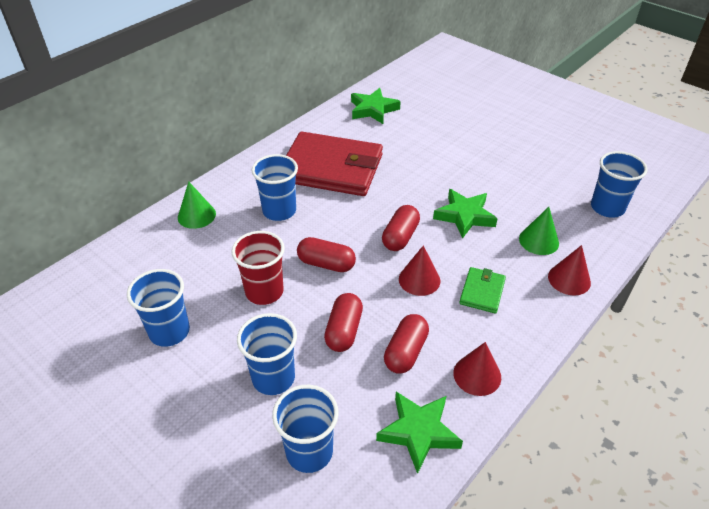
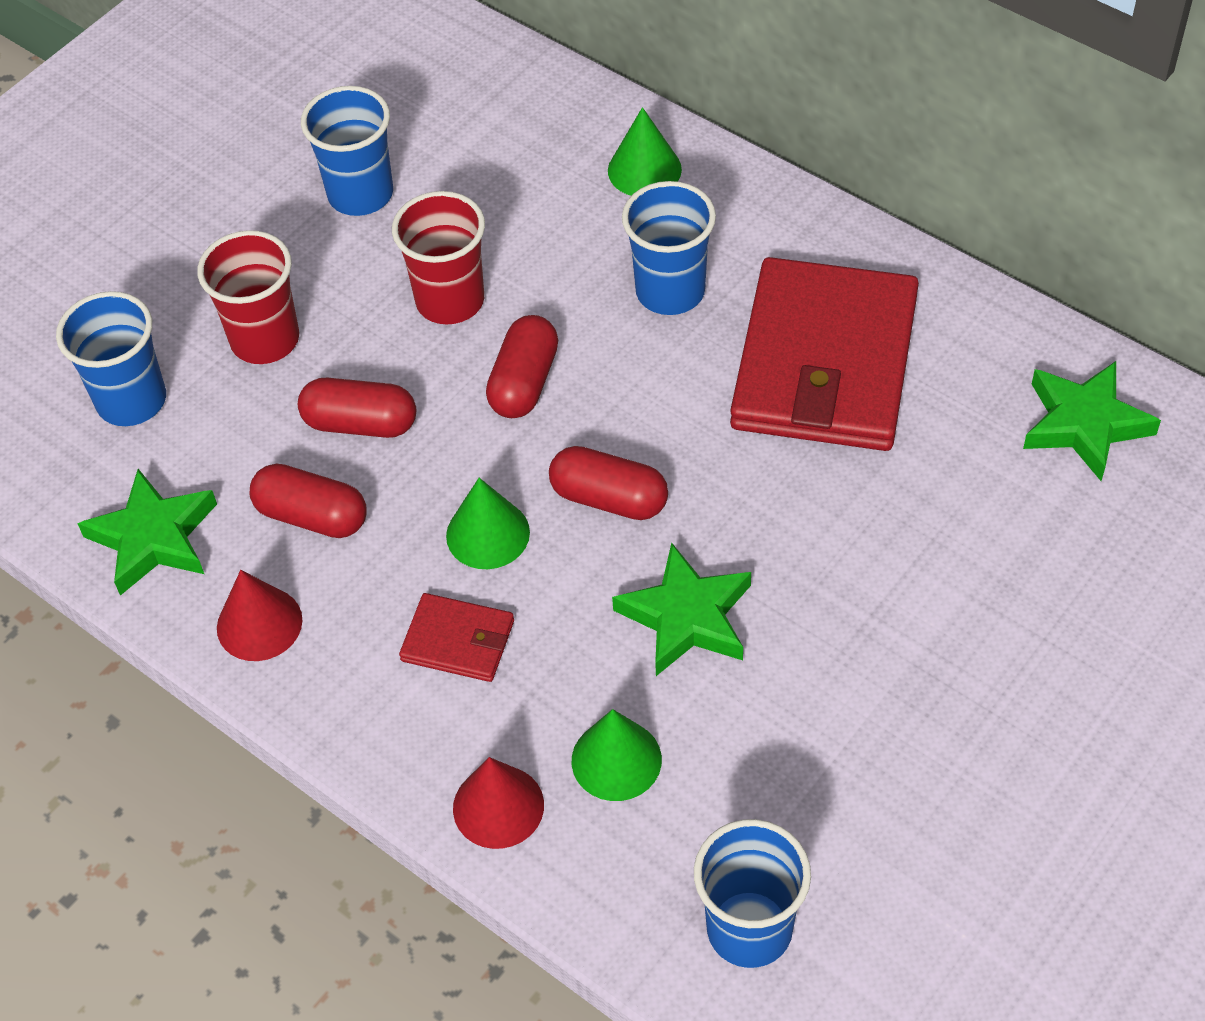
camera: 90 degrees right, 10 degrees up
blue cup [237,313,297,395] -> red cup [197,230,299,364]
red cone [399,246,440,296] -> green cone [446,478,530,569]
green wallet [459,267,506,314] -> red wallet [399,593,514,682]

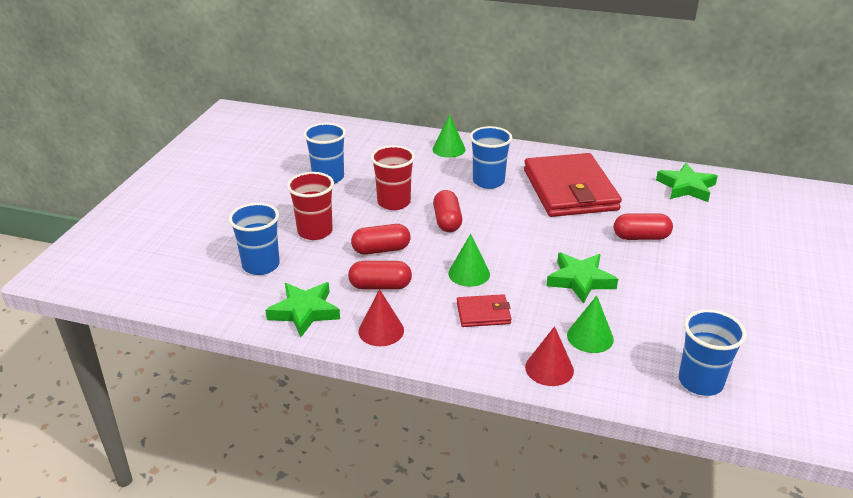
camera: 25 degrees left, 20 degrees down
red capsule [549,446,668,520] -> red capsule moved to [614,213,673,240]

